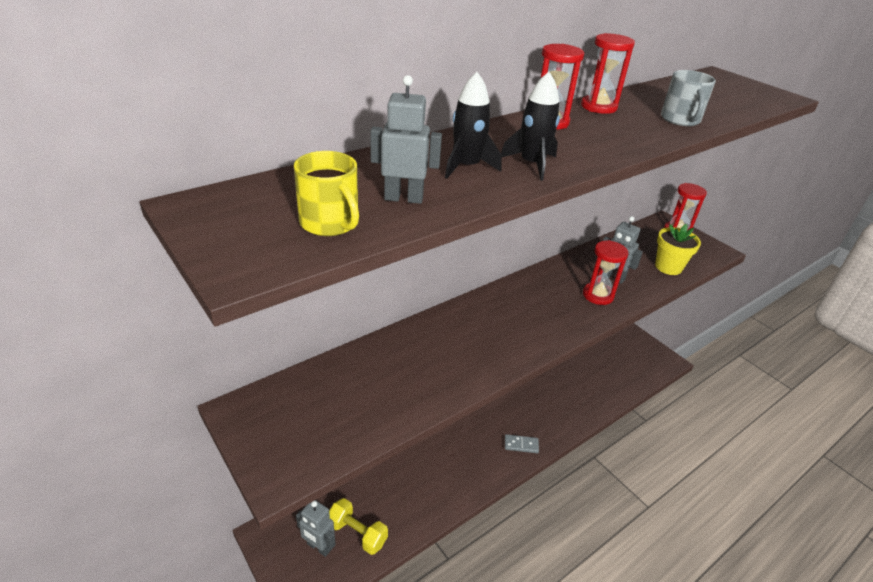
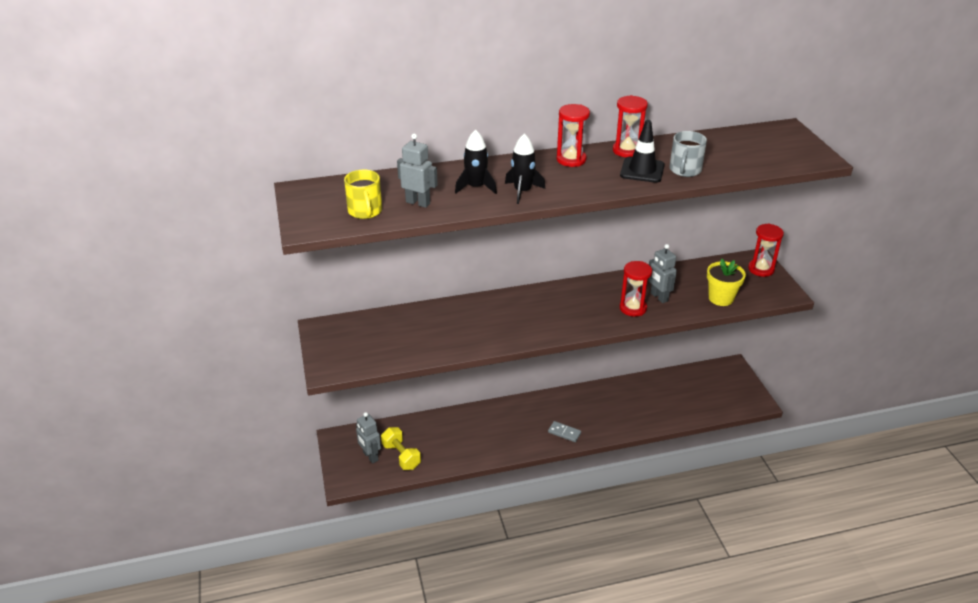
camera: 25 degrees right, 0 degrees up
none -> black traffic cone [620,120,665,183]

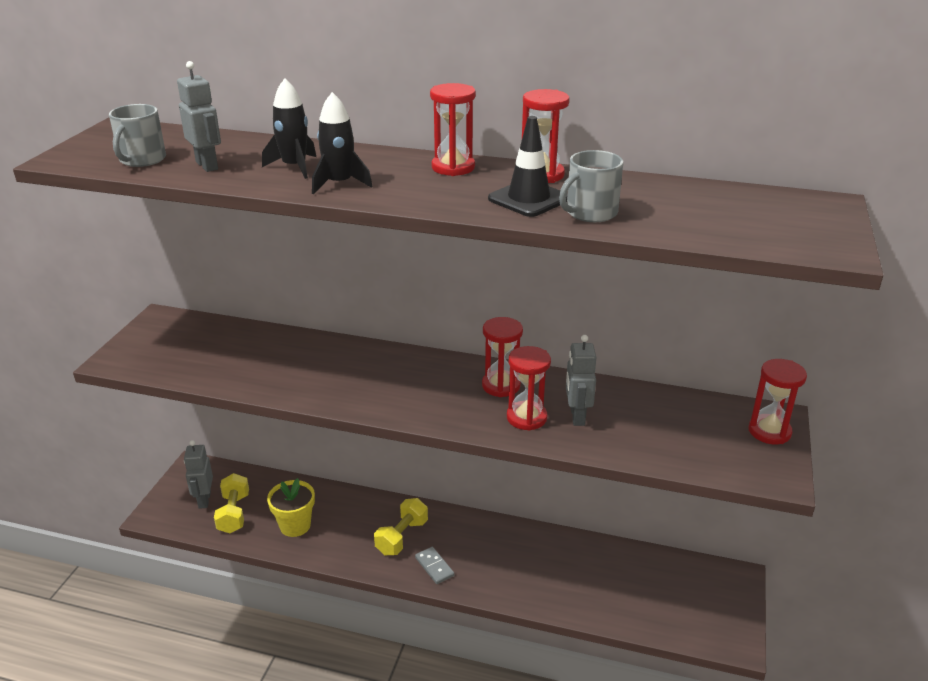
camera: 30 degrees right, 5 degrees down
yellow mug [344,170,382,219] -> grey mug [109,104,166,167]
yellow flower pot [707,259,746,306] -> yellow flower pot moved to [267,478,315,537]
none -> yellow dumbbell [374,498,428,555]
none -> red hourglass [482,317,523,397]

